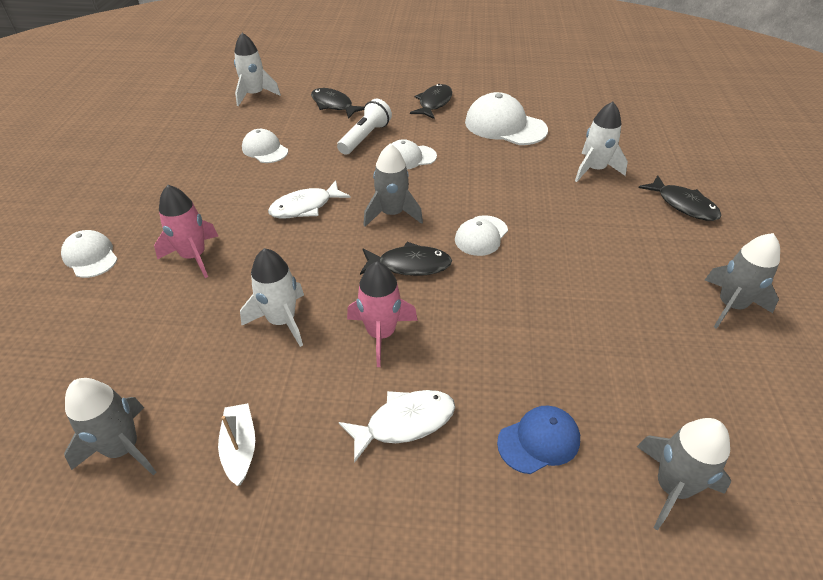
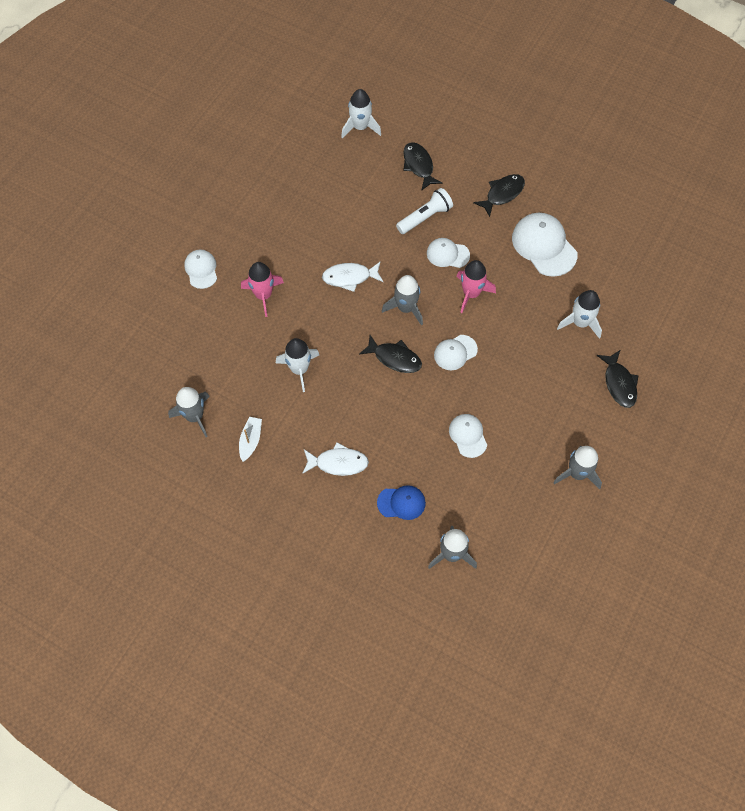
camera: 25 degrees right, 20 degrees up
white cap [242,129,288,163] -> white cap moved to [449,414,487,458]
pink rocket [347,262,418,367] -> pink rocket moved to [456,260,496,313]

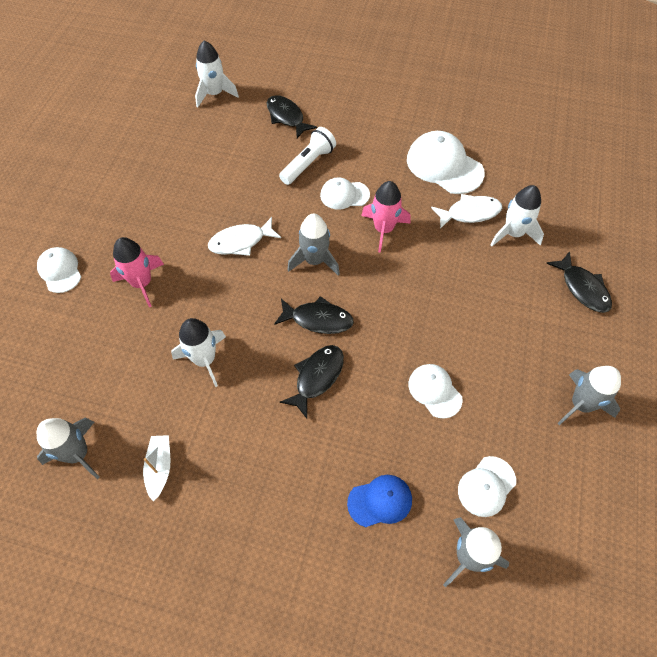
camera: 15 degrees left, 5 degrees down
white fish [302,442,369,476] -> white fish moved to [431,194,502,229]
white cap [434,335,478,370] -> white cap moved to [458,456,516,517]
black fish [473,174,525,217] -> black fish moved to [280,345,344,418]

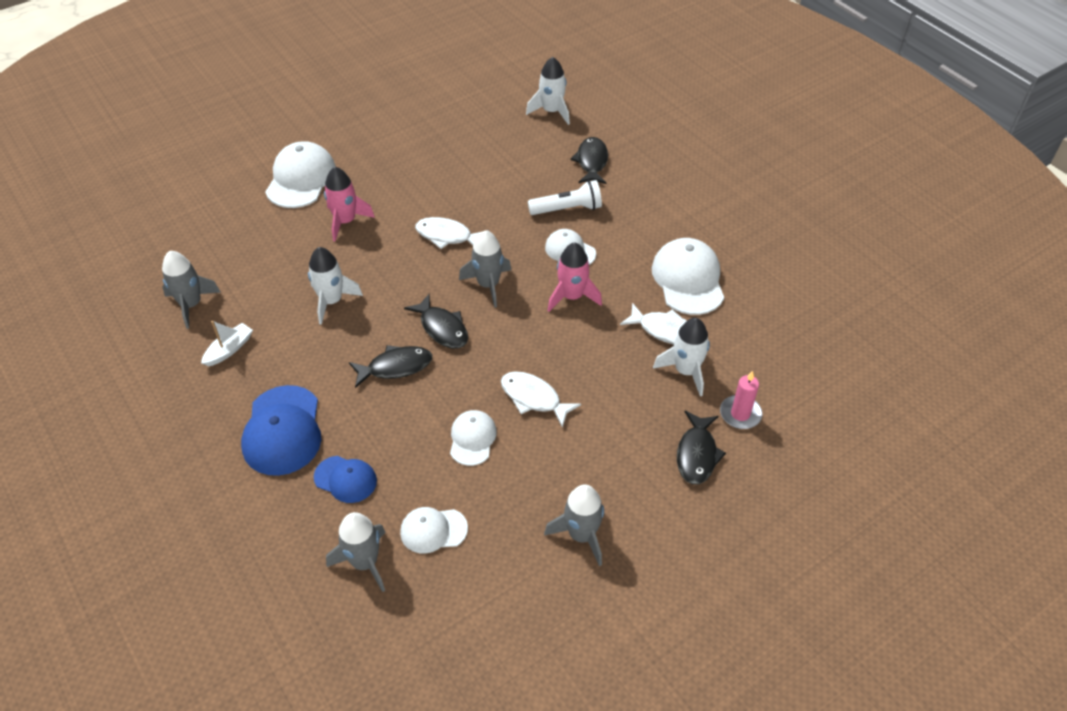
camera: 40 degrees right, 10 degrees down
white cap [37,247,81,293] -> white cap [265,141,336,208], size x1.70
none -> blue cap [241,385,321,476]
none -> white fish [501,371,581,428]
none -> pink candle [720,370,762,429]

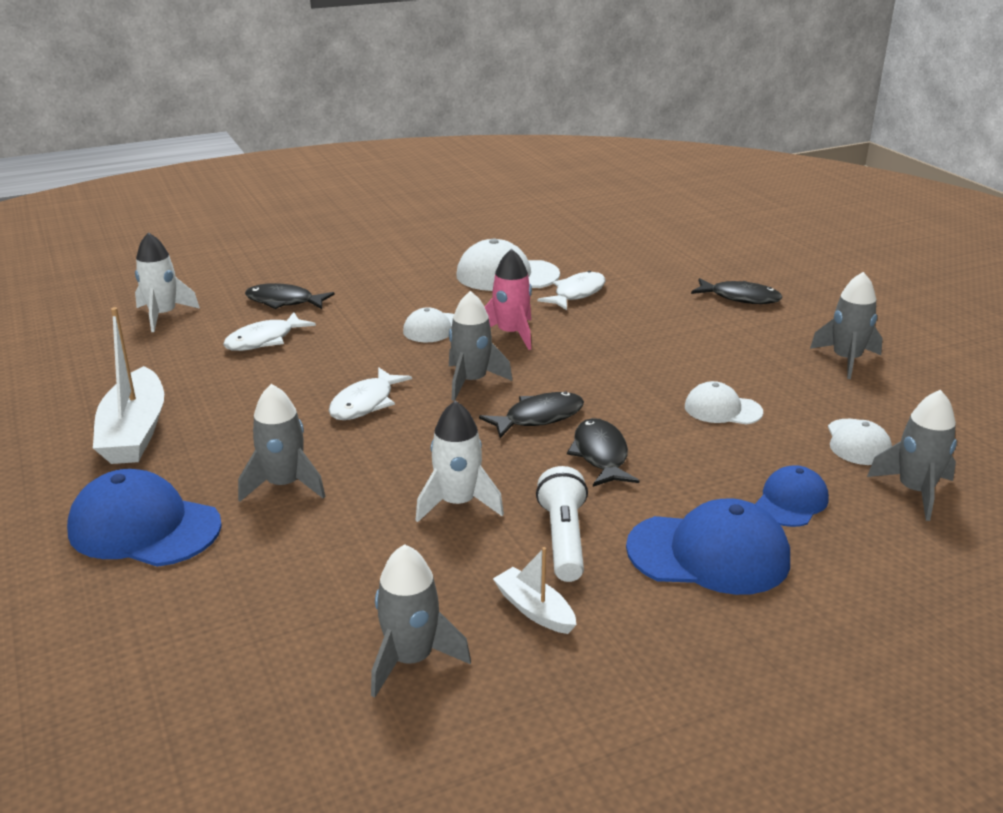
camera: 80 degrees left, 20 degrees down
white cap [265,141,336,208] -> blue cap [67,469,222,567]
pink rocket [324,167,375,241] -> grey rocket [238,384,326,502]
white fish [501,371,581,428] -> white fish moved to [223,312,316,351]
white flashlight [528,180,602,215] -> white flashlight moved to [536,466,588,582]
white rocket [653,318,710,396] -> none
pink candle [720,370,762,429] -> none
none -> white boat [93,307,164,464]

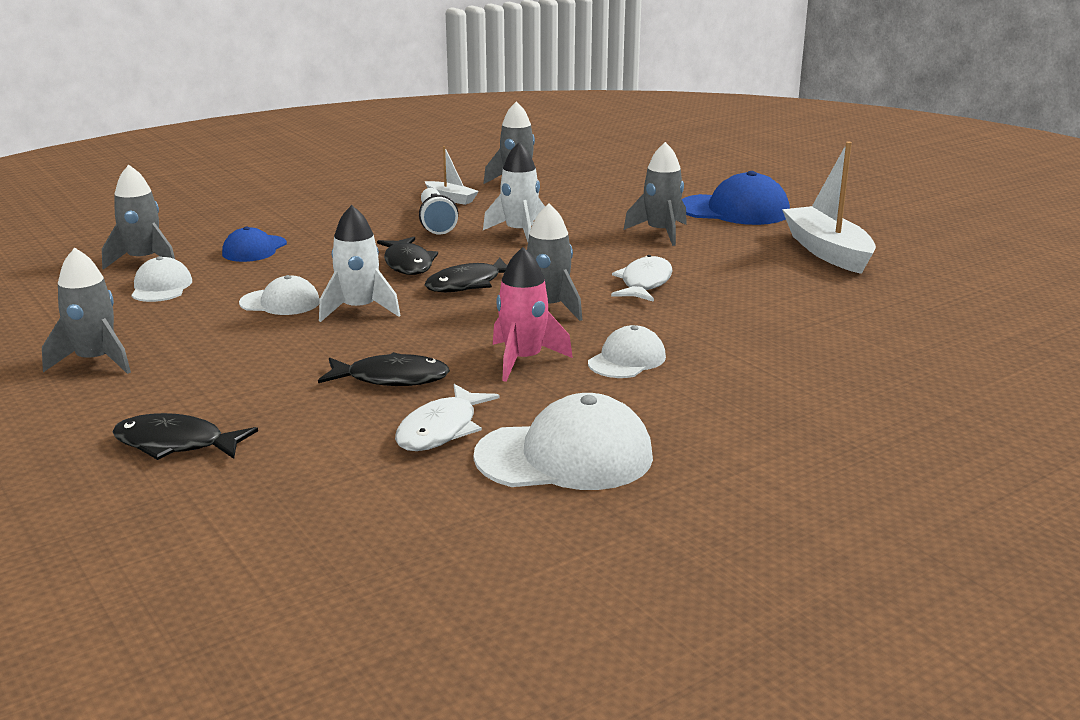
camera: 170 degrees right, 5 degrees down
white rocket [135,232,200,332] -> white rocket moved to [319,205,401,322]
white fish [223,312,316,351] -> none
black fish [245,283,335,309] -> black fish moved to [318,352,450,386]
blue cap [626,498,790,595] -> none

